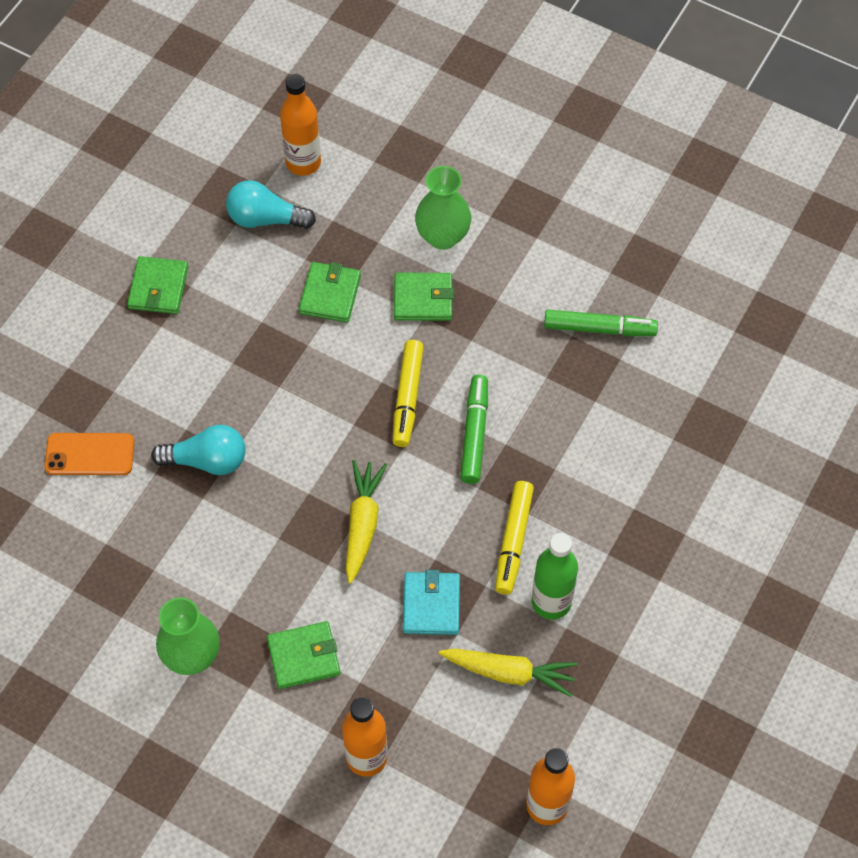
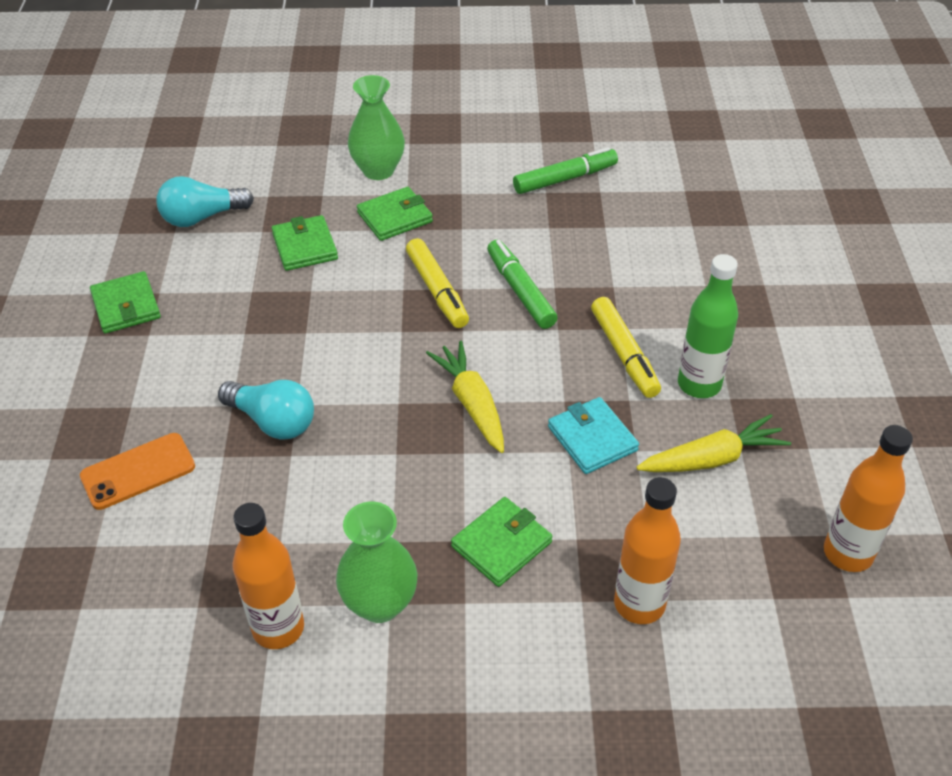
camera: 30 degrees left, 15 degrees down
turquoise light bulb [151,425,246,475] -> turquoise light bulb turned 60 degrees clockwise [218,380,314,440]
orange bottle [280,74,321,176] -> orange bottle moved to [232,503,304,649]

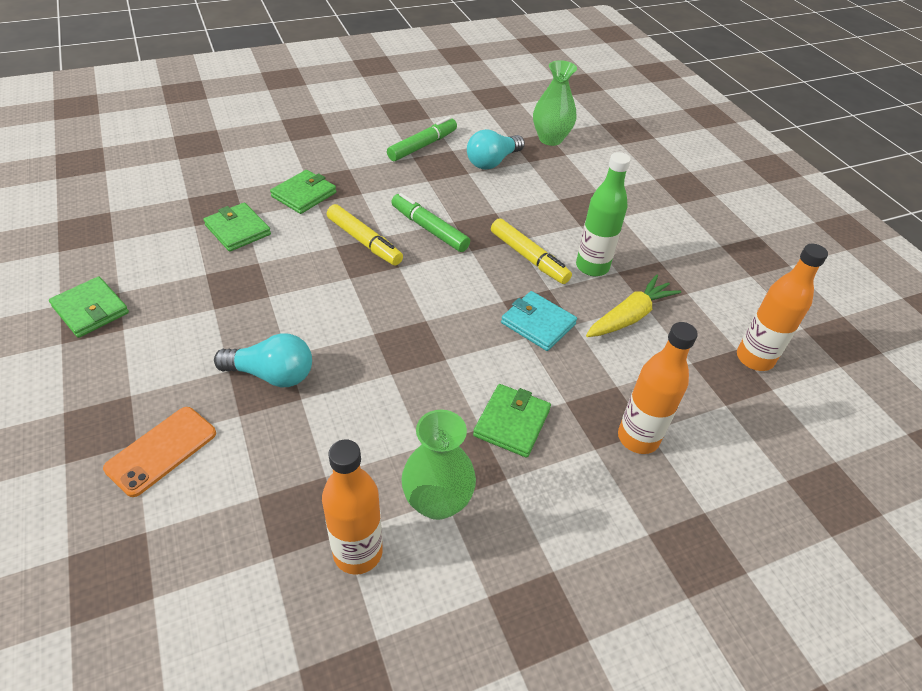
camera: 25 degrees left, 0 degrees up
turquoise light bulb [156,176,254,227] -> turquoise light bulb moved to [467,129,525,170]
green vase [348,75,405,180] -> green vase moved to [533,60,577,146]
yellow carrot [426,341,504,453] -> none

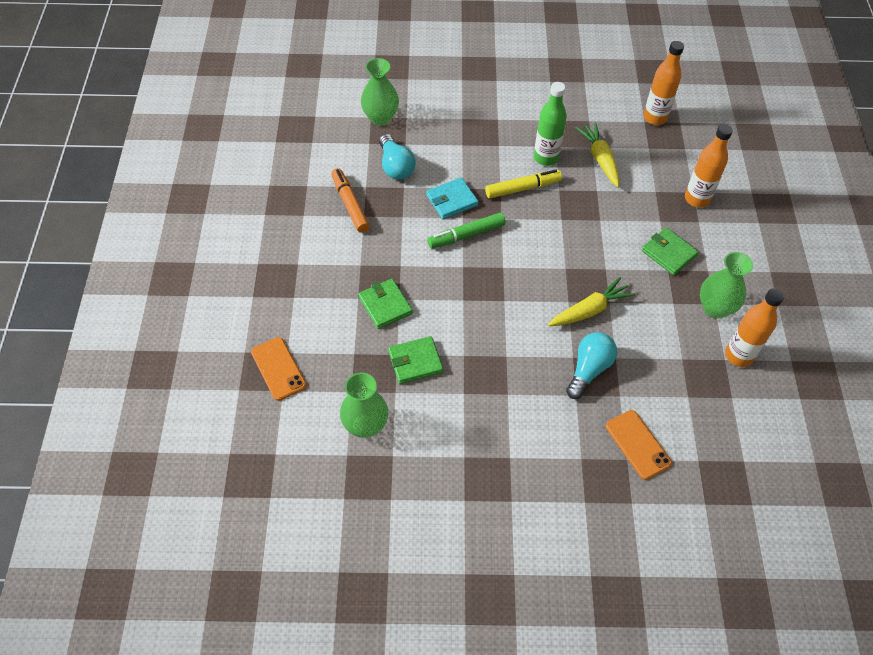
camera: 65 degrees left, 10 degrees up
green wallet [49,276,129,338] -> none
yellow marker [327,204,403,265] -> none
green marker [387,117,457,161] -> orange marker [331,168,370,233]
turquoise wallet [501,291,577,351] -> turquoise wallet moved to [426,177,479,219]
none -> orange phone [251,337,306,401]
none -> green vase [340,372,388,438]
none -> yellow carrot [548,277,635,326]

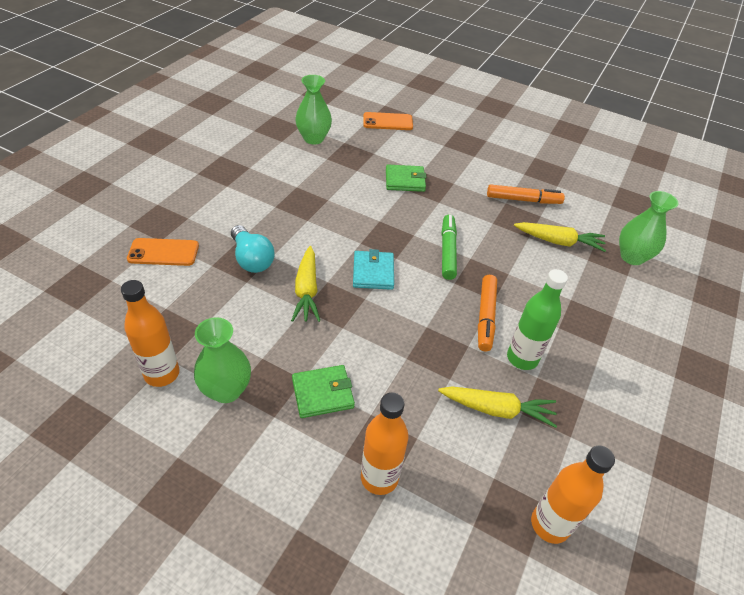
camera: 115 degrees right, 10 degrees down
turquoise light bulb [379,134,416,180] -> yellow carrot [514,222,606,252]
green wallet [388,336,443,384] -> none
turquoise wallet [426,177,479,219] -> turquoise wallet moved to [353,249,394,290]
yellow marker [485,170,562,199] -> orange marker [478,275,497,351]

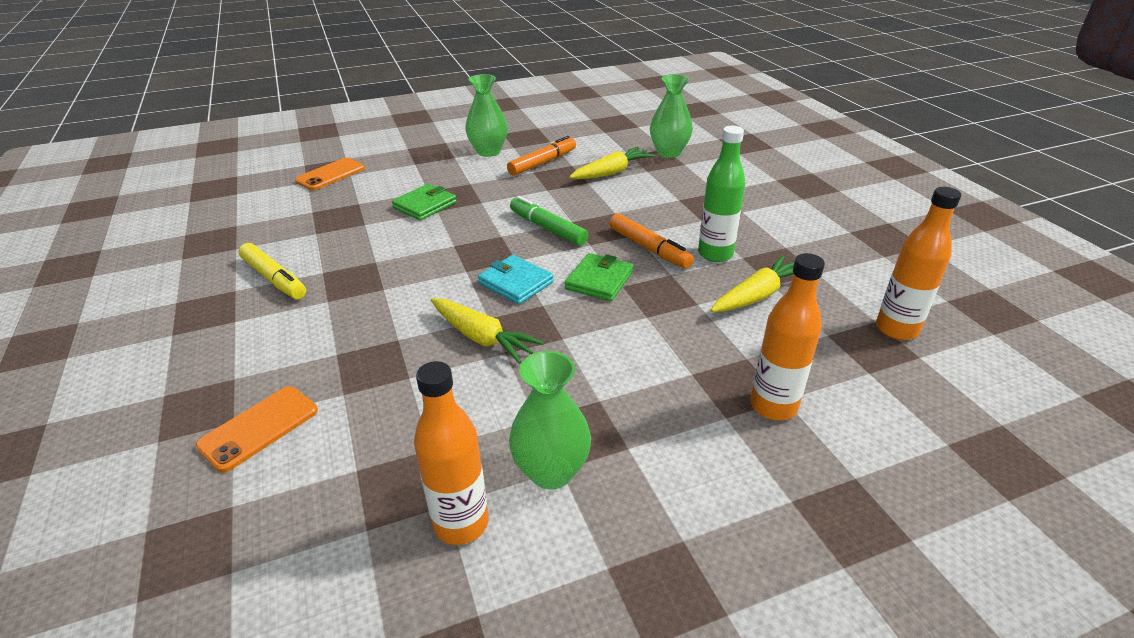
camera: 45 degrees left, 10 degrees down
turquoise light bulb [231,225,275,273] -> none
green wallet [292,365,355,418] -> green wallet moved to [565,253,634,301]
green vase [295,75,332,145] -> green vase moved to [465,74,508,157]
none -> yellow marker [239,243,306,299]

